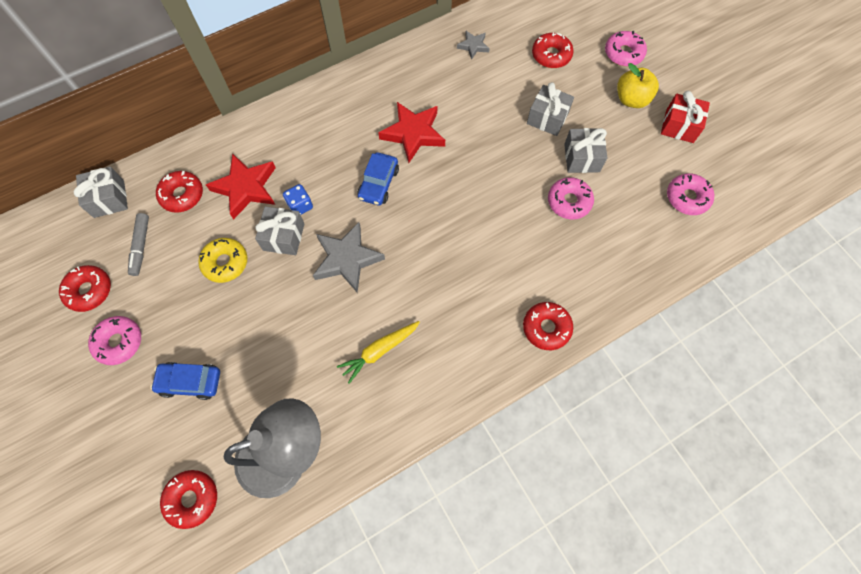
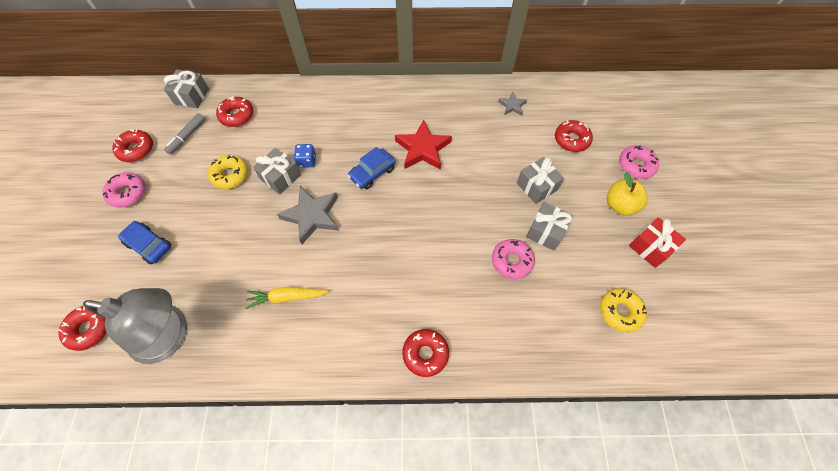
camera: 30 degrees right, 5 degrees down
red star [206,153,276,219] -> none
pink donut [667,173,714,215] -> yellow donut [600,288,647,333]

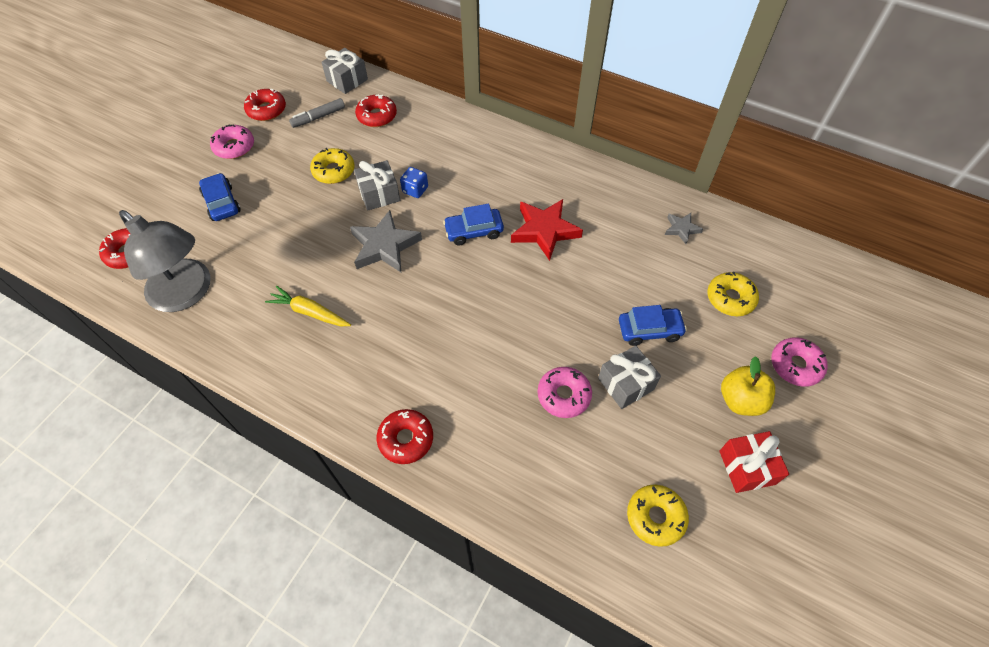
camera: 30 degrees right, 5 degrees down
grey gift [517,157,564,204] -> blue car [619,305,687,346]
red donut [555,120,593,152] -> yellow donut [707,272,759,316]

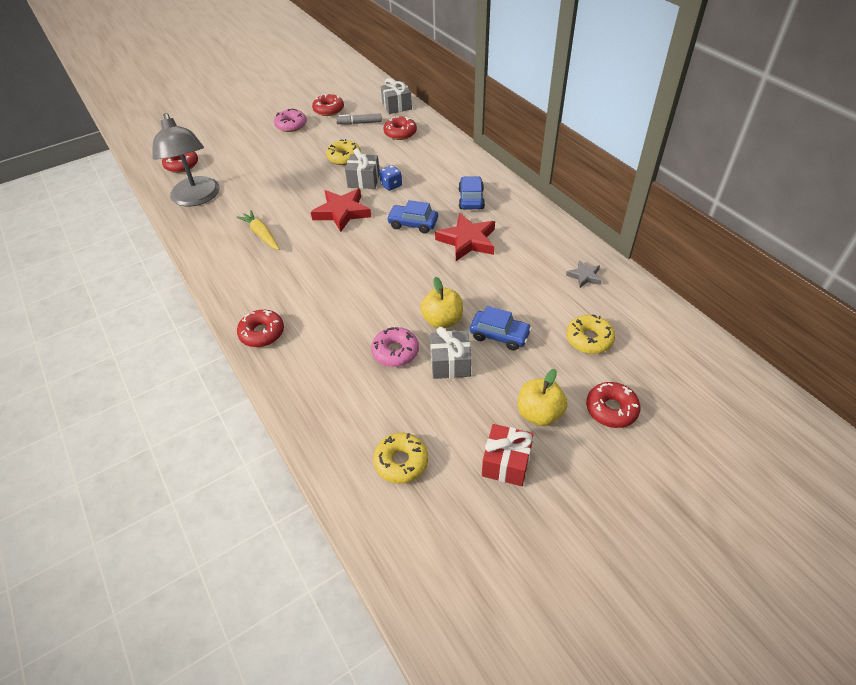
camera: 30 degrees right, 10 degrees down
blue car [199,173,241,221] -> blue car moved to [458,176,485,209]
grey star [350,210,422,272] -> red star [311,189,371,232]
pink donut [771,337,828,387] -> red donut [586,382,641,428]
none -> yellow apple [420,277,463,328]

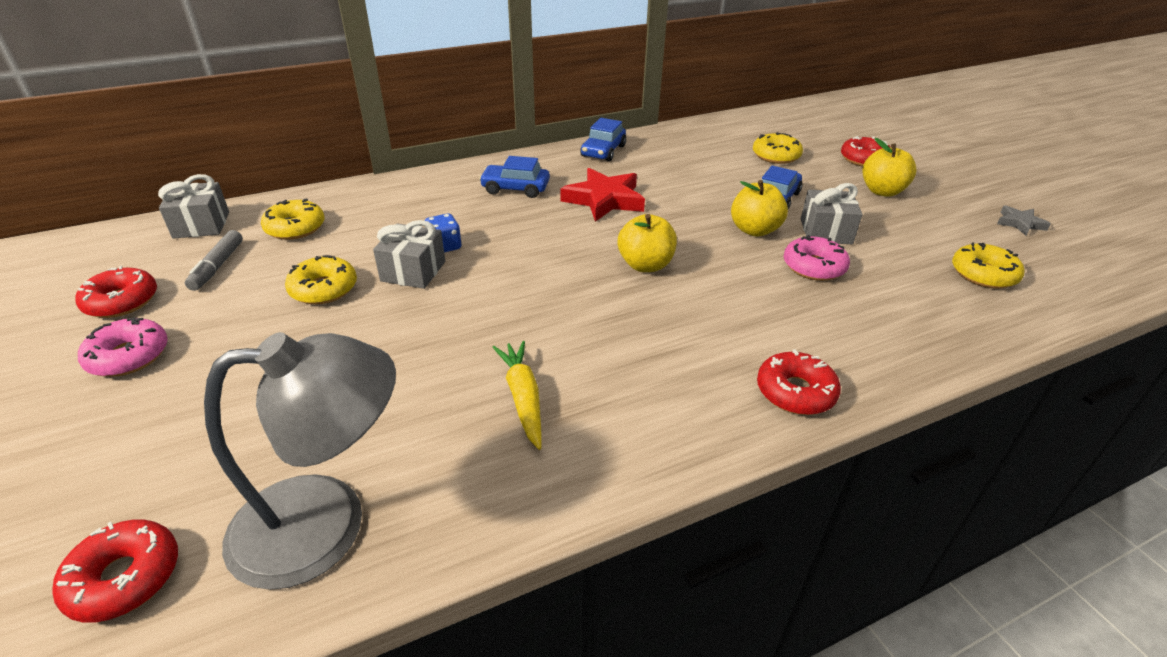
camera: 85 degrees left, 10 degrees down
yellow carrot [237,210,280,250] -> yellow carrot turned 105 degrees clockwise [492,341,542,450]
red star [311,189,371,232] -> none
red donut [383,116,417,140] -> yellow donut [261,199,325,240]
blue car [387,200,438,234] -> blue car moved to [580,118,626,161]
red gift [482,424,534,486] -> none
grey star [566,260,602,288] -> grey star moved to [997,205,1051,235]
none -> yellow apple [618,214,677,272]

